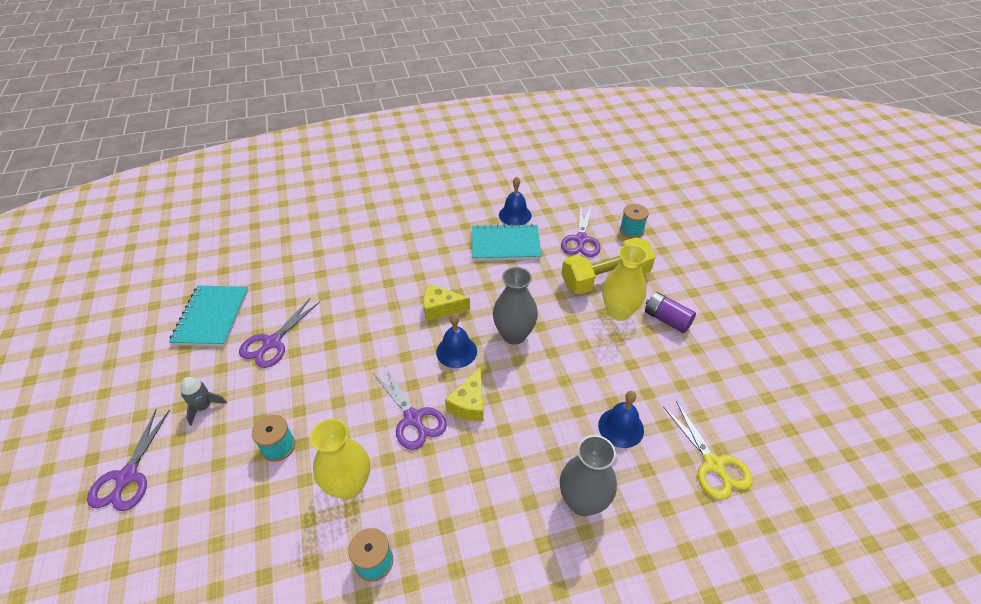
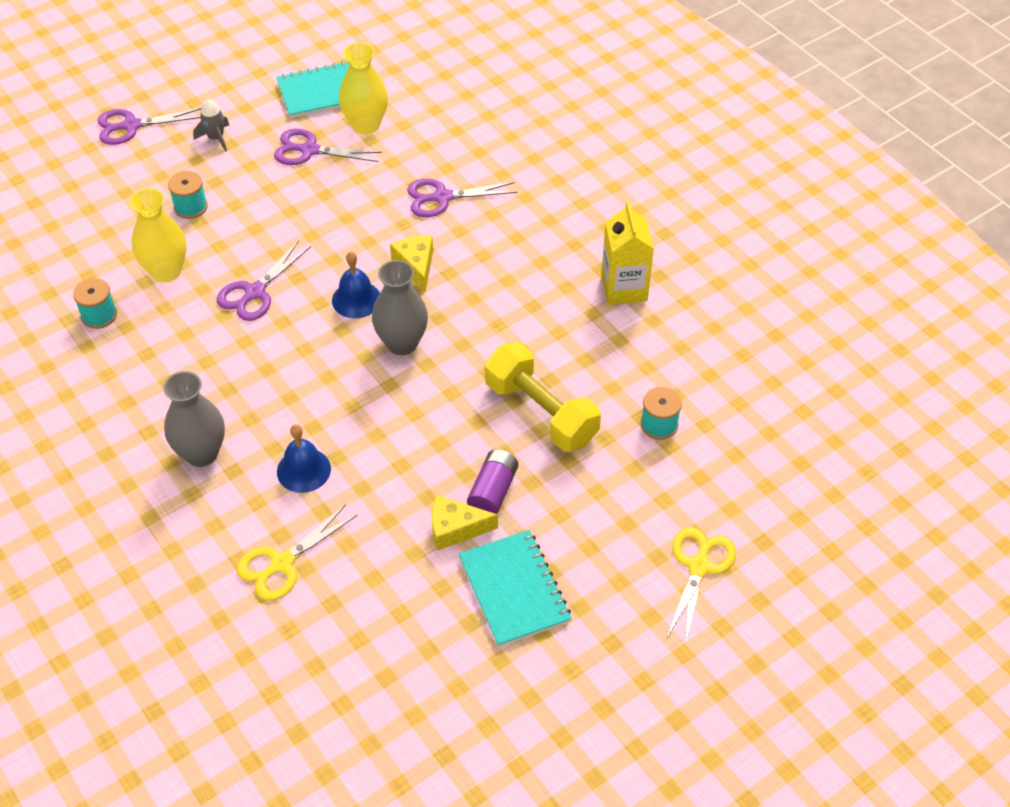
camera: 70 degrees right, 5 degrees up
yellow cheese [445,367,484,421] -> yellow cheese moved to [432,495,498,551]
turquoise notebook [472,224,541,261] -> turquoise notebook moved to [459,530,572,647]
blue bell [499,177,532,225] -> yellow carton [601,202,654,305]
purple scissors [561,205,601,257] -> purple scissors moved to [407,179,517,217]
yellow vase [602,244,648,321] -> yellow vase moved to [339,42,388,135]
none -> yellow scissors [666,527,736,645]

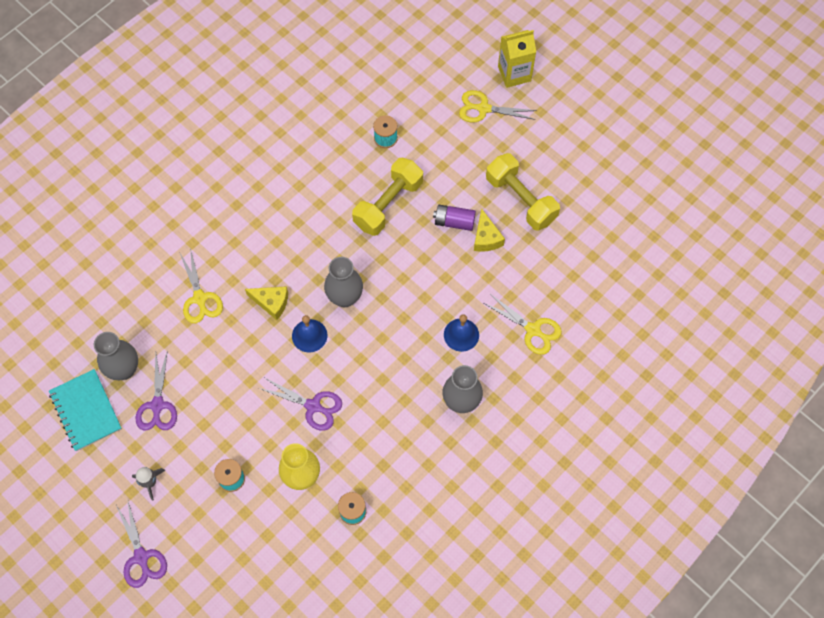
camera: 100 degrees left, 15 degrees up
yellow vase [339,42,388,135] -> grey vase [94,332,138,380]
yellow cheese [390,236,433,292] -> yellow cheese turned 135 degrees counterclockwise [245,286,288,320]
purple scissors [407,179,517,217] -> yellow scissors [180,248,223,323]
turquoise notebook [459,530,572,647] -> yellow dumbbell [486,153,560,231]
yellow carton [601,202,654,305] -> yellow carton moved to [498,30,536,88]

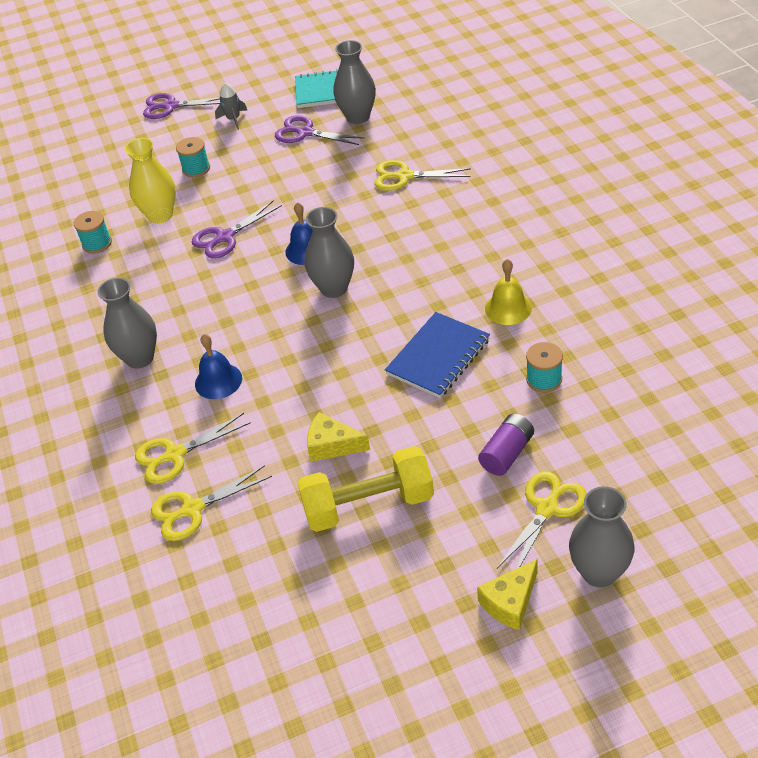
camera: 120 degrees right, 20 degrees down
yellow cheese [245,286,288,320] -> yellow cheese moved to [477,559,538,630]
yellow dumbbell [352,157,423,236] -> blue notebook [385,312,490,398]
purple battery [433,205,476,231] -> purple battery moved to [478,414,534,476]
yellow carton [498,30,536,88] -> grey vase [569,486,634,587]
none -> yellow scissors [151,465,272,541]
none -> yellow bell [485,259,532,325]

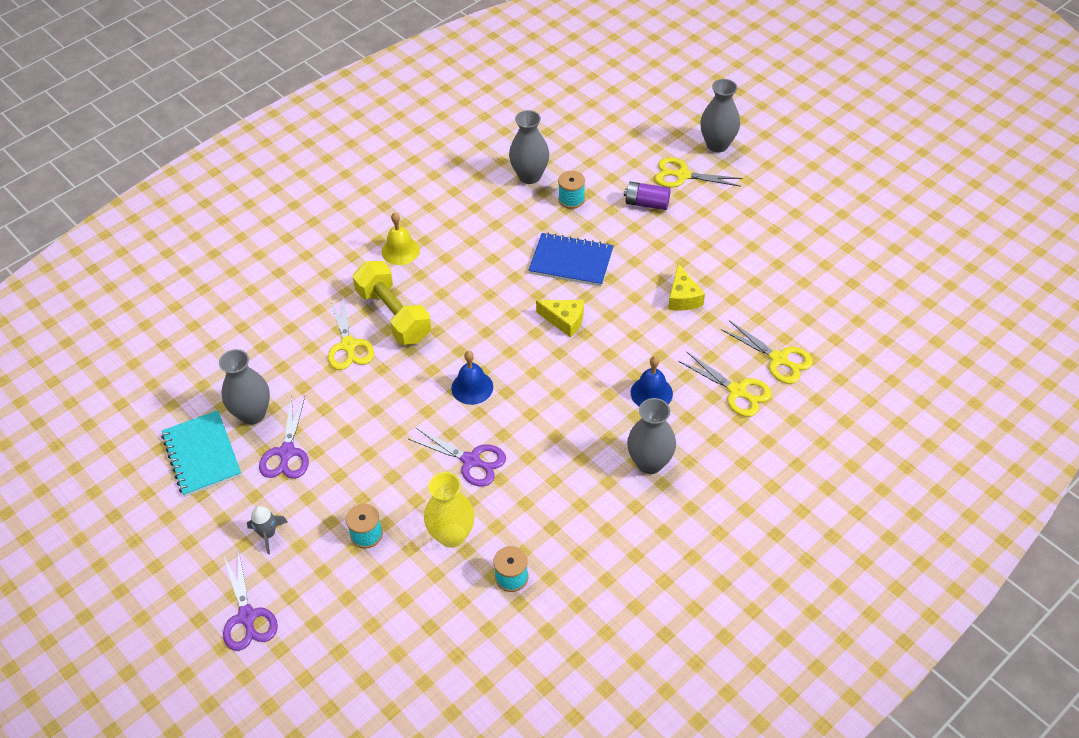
camera: 115 degrees left, 5 degrees up
yellow dumbbell [298,446,434,532] -> yellow dumbbell moved to [353,261,431,345]
grey vase [305,207,354,298] -> grey vase moved to [509,110,549,184]
yellow cheese [477,559,538,630] -> yellow cheese moved to [536,300,584,338]
yellow bell [485,259,532,325] -> yellow bell moved to [382,212,420,265]

